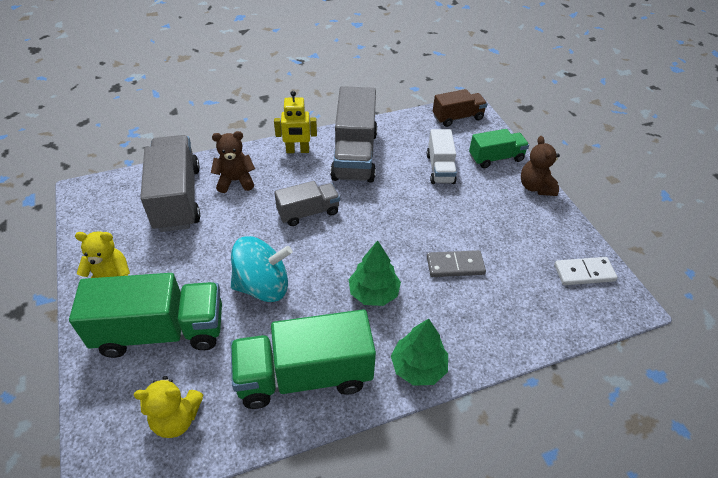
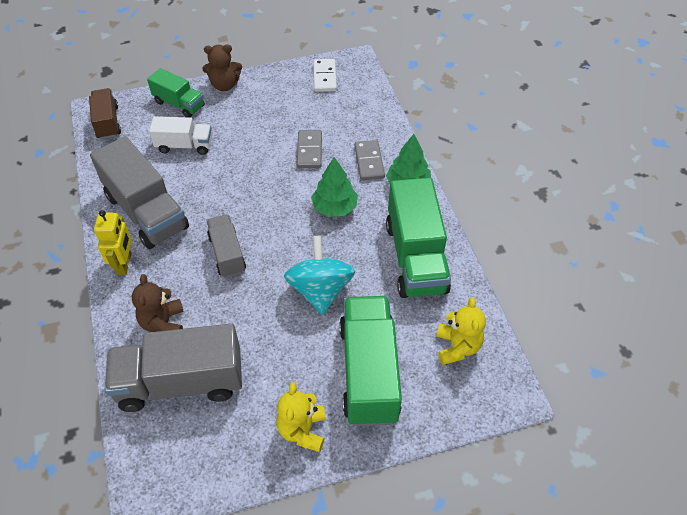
camera: 85 degrees left, 5 degrees up
grey truck [330,86,377,183] -> grey truck turned 45 degrees clockwise [90,136,189,249]
green truck [469,129,529,168] -> green truck turned 135 degrees clockwise [147,68,205,118]
none -> grey domino [354,140,385,180]

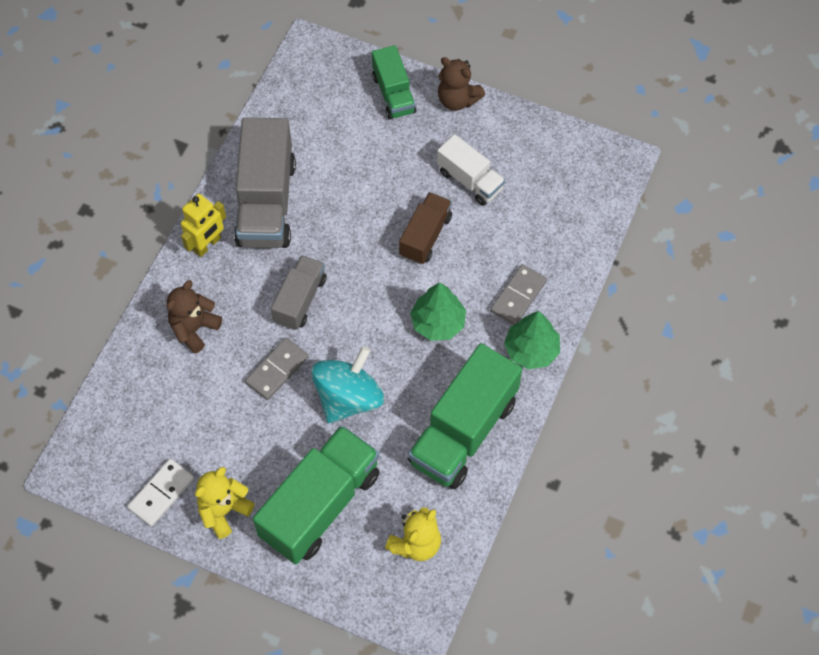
camera: 40 degrees right, 10 degrees up
brown truck [89,88,121,139] -> brown truck moved to [399,192,452,264]
grey truck [105,323,242,412] -> none
white truck [149,116,212,155] -> white truck moved to [437,134,505,206]
grey domino [297,130,322,168] -> grey domino moved to [245,338,309,400]
white domino [313,59,337,92] -> white domino moved to [127,459,194,527]

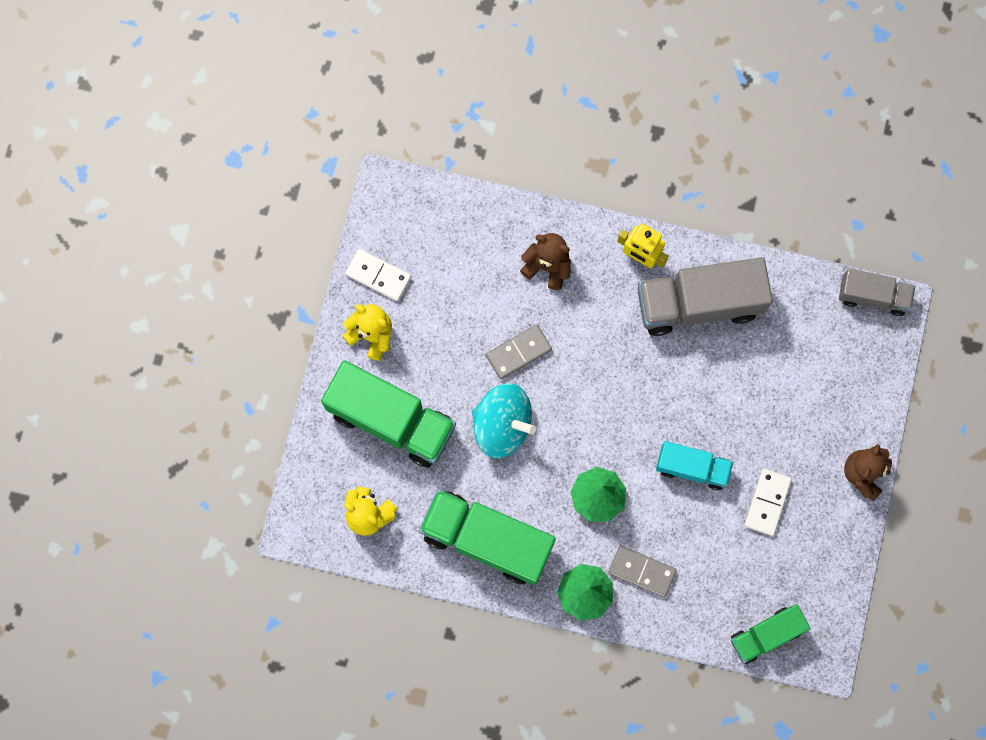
camera: 80 degrees right, 15 degrees up
grey domino [245,338,309,400] -> grey domino turned 60 degrees counterclockwise [486,325,552,379]
grey truck [271,255,326,330] -> grey truck moved to [839,269,915,316]
green truck [372,45,416,119] -> green truck moved to [731,604,811,664]
brown truck [399,192,452,264] -> turquoise truck [656,441,733,490]
white truck [437,134,505,206] -> white domino [744,469,792,536]

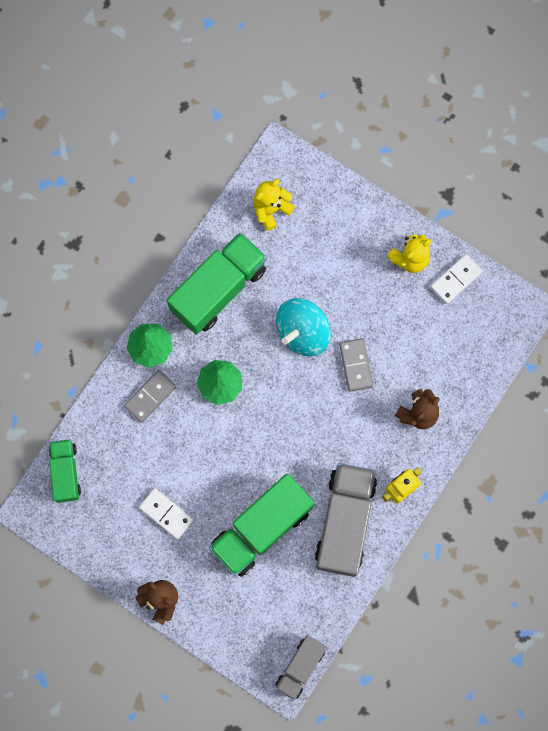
camera: 110 degrees right, 0 degrees up
green truck [321,360,456,468] -> green truck moved to [209,473,314,577]
turquoise truck [656,441,733,490] -> none

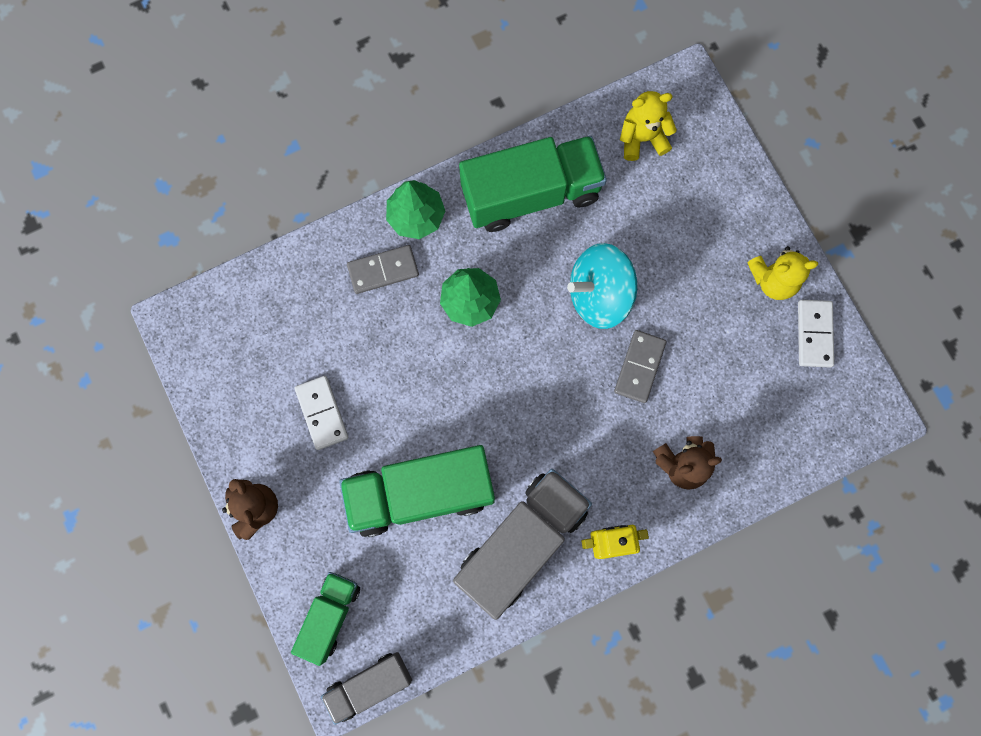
camera: 30 degrees right, 0 degrees up
green truck [49,439,81,503] -> green truck moved to [291,572,360,666]
white domino [430,254,483,304] -> white domino turned 75 degrees counterclockwise [798,300,834,367]

